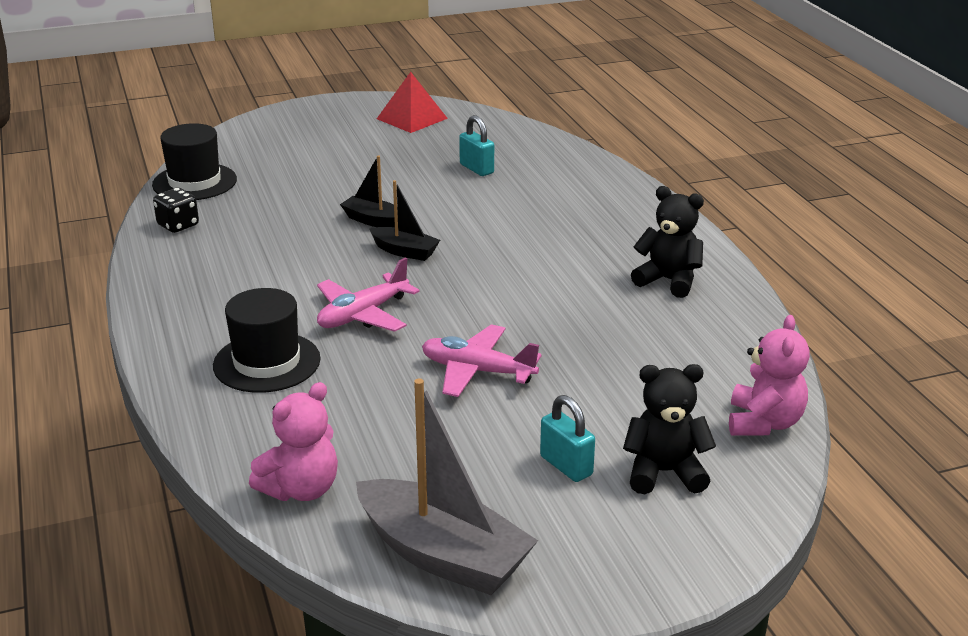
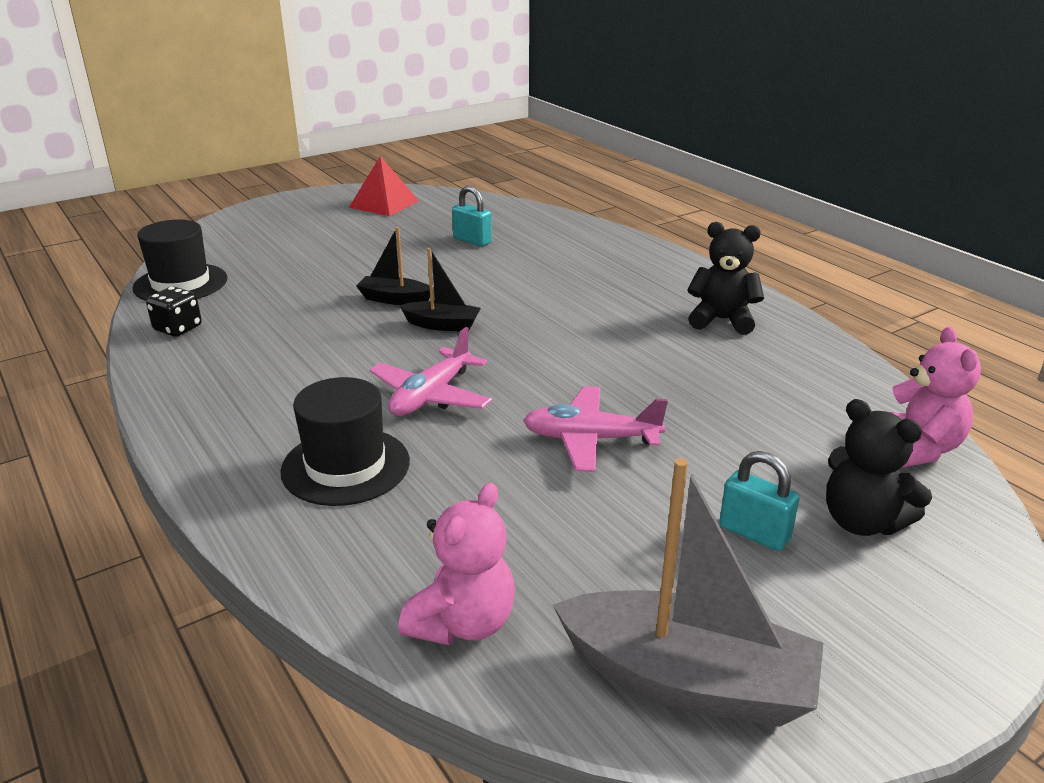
camera: 15 degrees left, 0 degrees up
black teddy bear [623,364,716,494] -> black teddy bear turned 120 degrees counterclockwise [826,399,932,536]

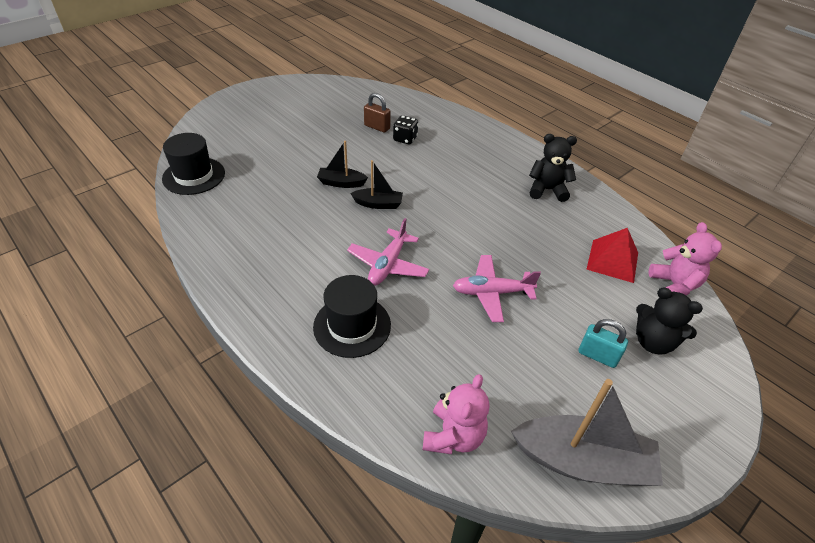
camera: 10 degrees left, 15 degrees up
black dice [146,287,202,337] -> black dice moved to [393,115,418,144]
red pyramid [349,156,419,216] -> red pyramid moved to [586,228,638,283]
turquoise padlock [452,186,492,247] -> brown padlock [364,93,391,133]

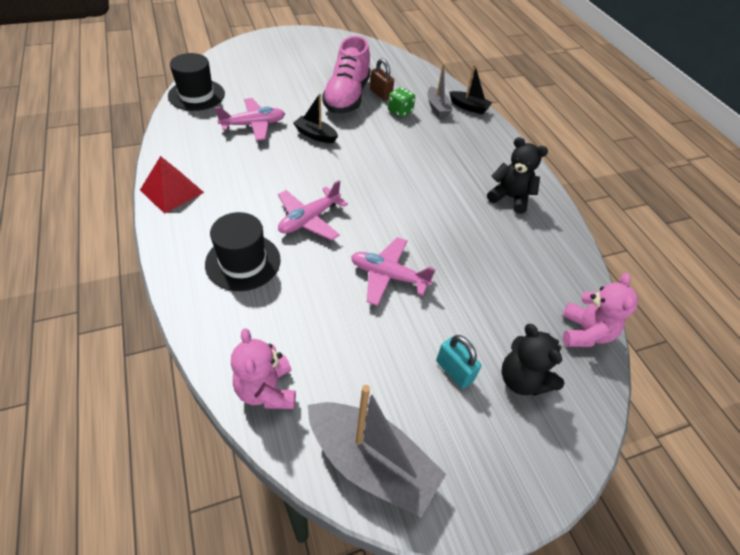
camera: 20 degrees right, 5 degrees up
black boat [350,160,403,209] -> black boat moved to [449,64,492,114]
black dice [393,115,418,144] -> green dice [388,87,415,117]
pink teddy bear [423,374,489,454] -> pink teddy bear turned 120 degrees clockwise [231,328,296,409]
red pyramid [586,228,638,283] -> red pyramid moved to [140,156,204,214]
none -> pink plane [215,98,285,141]
none -> pink shoe [322,36,371,113]
none -> grey boat [427,63,453,117]

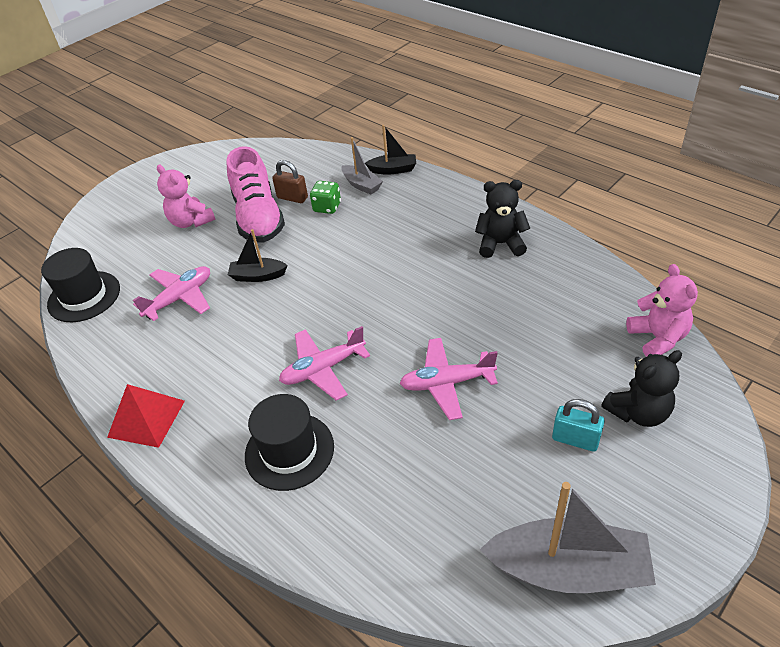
camera: 20 degrees left, 5 degrees down
pink teddy bear [231,328,296,409] -> pink teddy bear moved to [157,165,216,228]
pink plane [278,180,348,240] -> pink plane turned 45 degrees clockwise [279,326,370,401]
black teddy bear [502,324,564,396] -> black teddy bear turned 60 degrees counterclockwise [601,350,682,427]

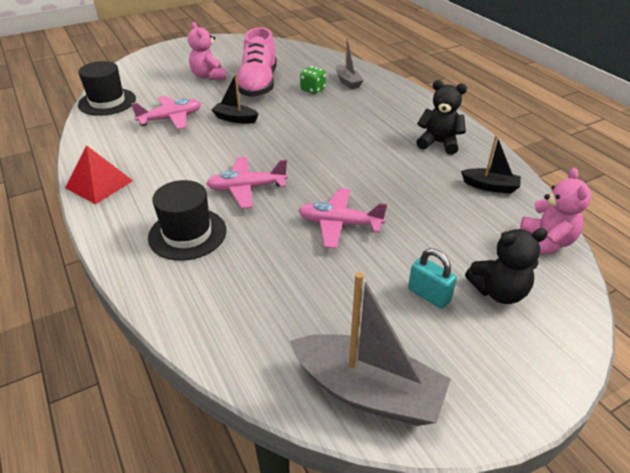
camera: 15 degrees right, 5 degrees down
brown padlock [272,160,308,203] -> none
black boat [365,125,416,175] -> black boat moved to [461,135,521,194]

